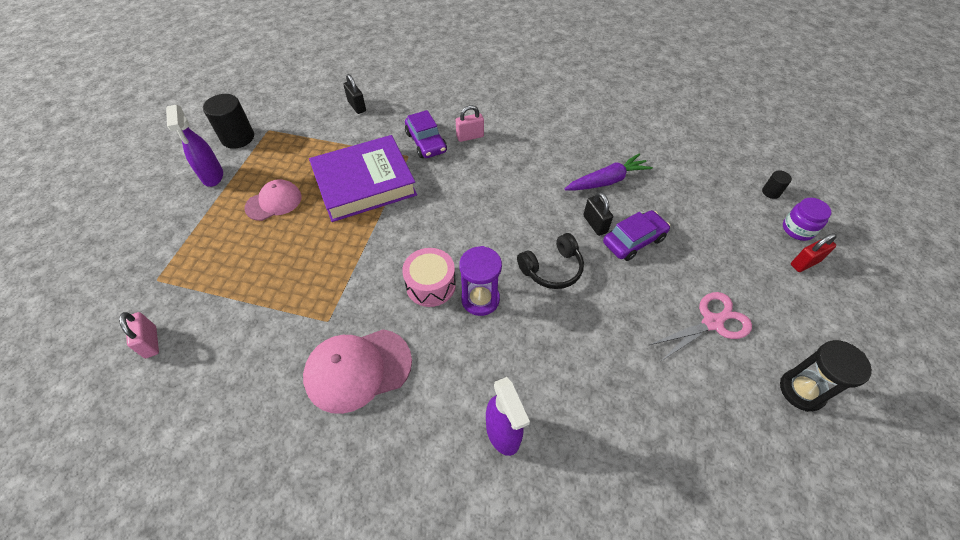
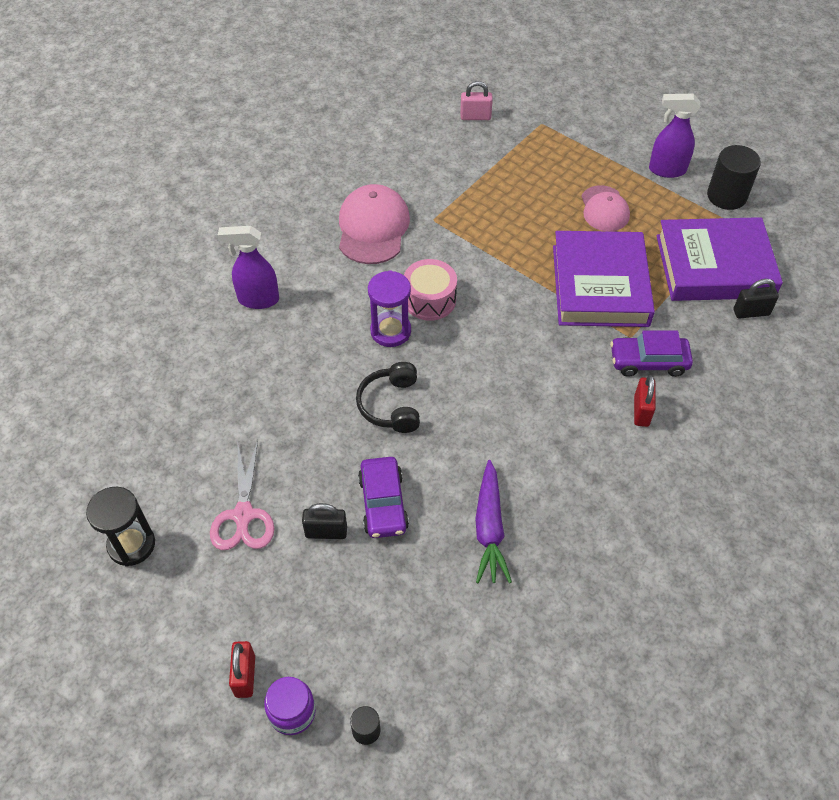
camera: 115 degrees right, 0 degrees up
pink padlock [456,105,484,142] -> red padlock [634,375,656,427]
black padlock [583,192,613,236] -> black padlock moved to [302,503,347,539]
none -> purple book [656,217,783,301]

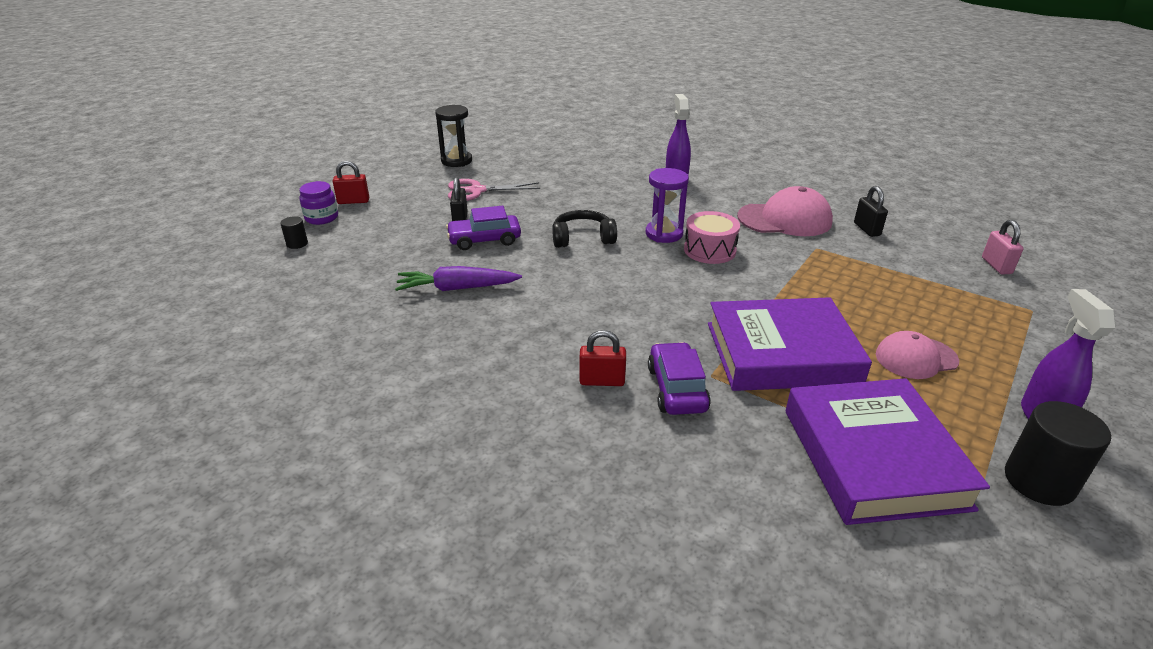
camera: 85 degrees right, 20 degrees down
black padlock [734,279,779,319] -> black padlock moved to [854,186,888,237]

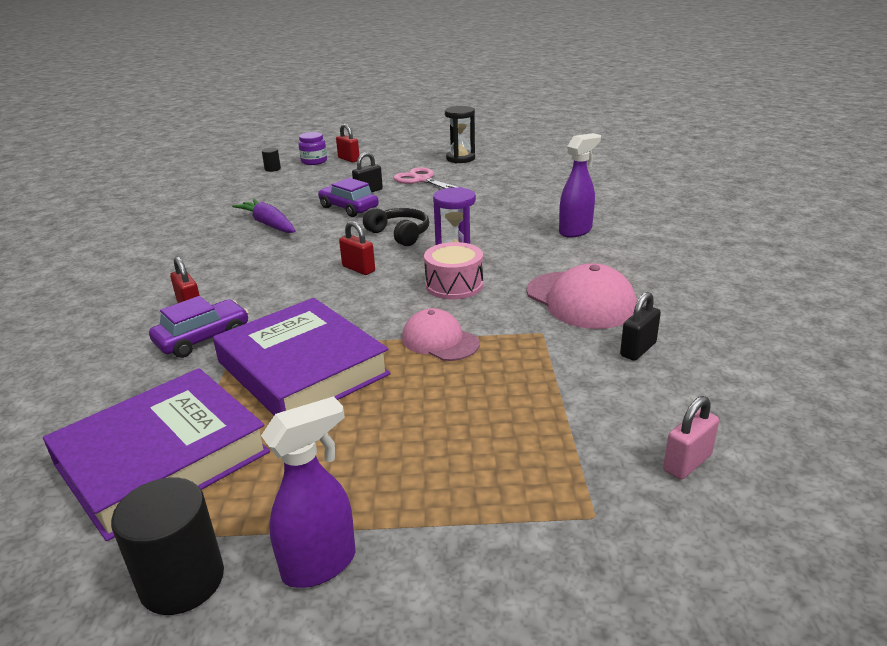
camera: 55 degrees right, 5 degrees down
pink cap [876,331,959,379] -> pink cap moved to [402,308,479,361]
none -> red padlock [339,221,375,275]

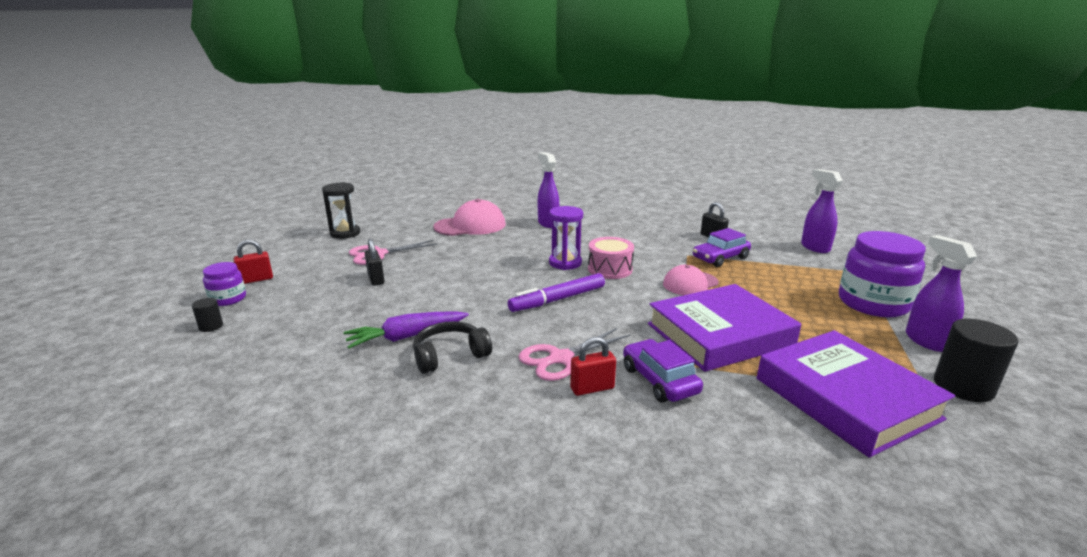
camera: 75 degrees left, 5 degrees down
purple car [318,178,379,217] -> purple car moved to [693,228,751,267]
red padlock [339,221,375,275] -> purple marker [508,273,605,312]
black headphones [363,207,429,246] -> black headphones moved to [413,321,492,374]
pink cap [527,263,637,329] -> pink cap moved to [433,199,506,236]
pink padlock [663,396,719,480] -> purple spray bottle [801,169,843,253]
none -> pink scissors [518,328,630,381]
none -> purple jar [839,231,926,317]

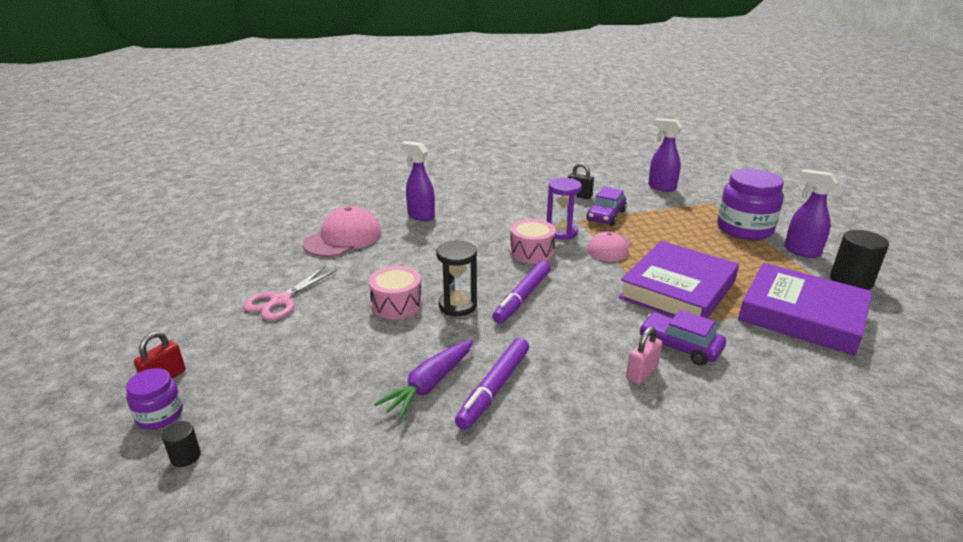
camera: 30 degrees left, 5 degrees up
black hourglass [322,182,360,239] -> black hourglass moved to [436,241,477,316]
black padlock [365,239,384,286] -> none
black headphones [413,321,492,374] -> purple marker [455,338,529,430]
pink scissors [518,328,630,381] -> none
purple hourglass [549,206,583,270] -> purple hourglass moved to [547,178,582,240]
red padlock [570,337,616,396] -> pink padlock [626,326,662,384]
none -> pink drum [369,266,422,319]

